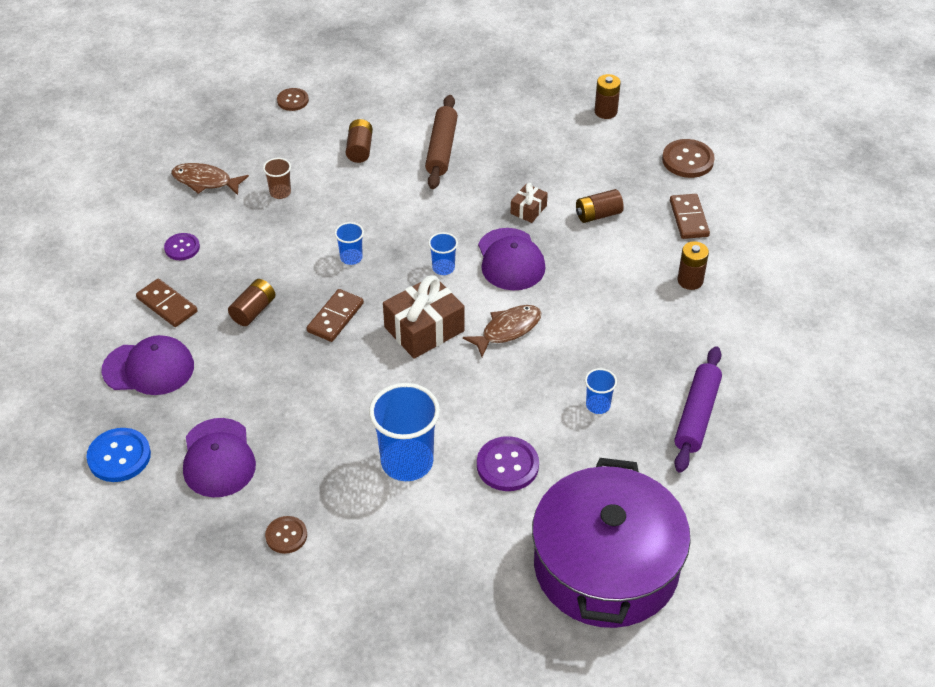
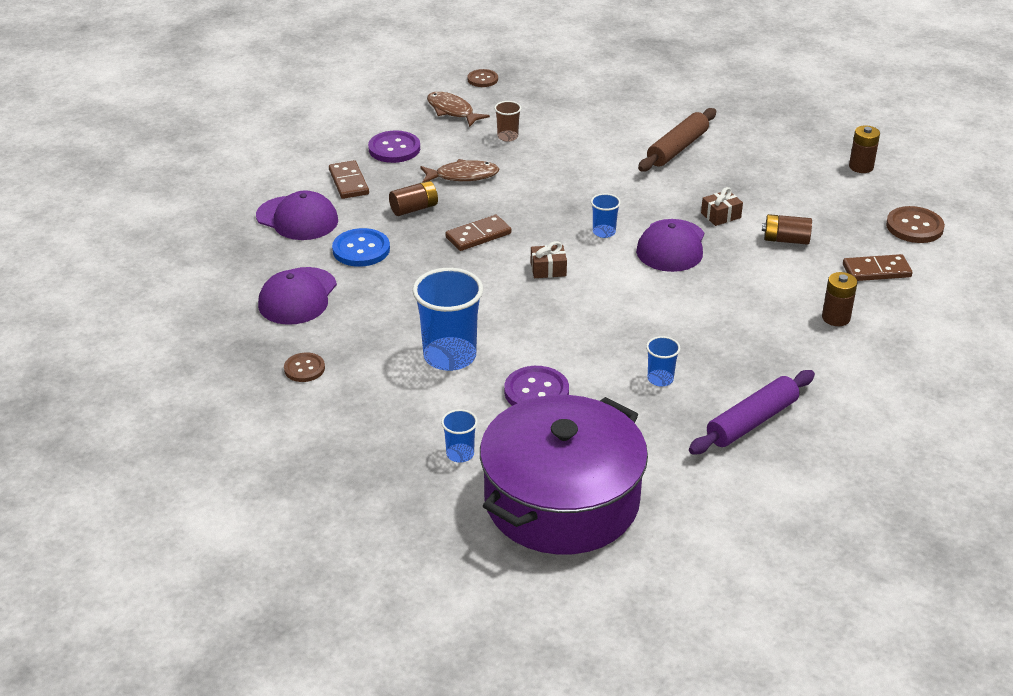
camera: 30 degrees right, 10 degrees down
blue button [86,428,151,482] -> blue button moved to [332,228,390,267]
purple button [164,233,200,260] -> purple button [368,130,420,163], size x1.57
brown button [277,88,309,111] -> brown button moved to [467,69,498,87]
blue cup [335,222,364,265] -> blue cup moved to [441,409,478,463]
brown battery [346,119,373,163] -> none
brown gift [383,275,465,359] -> brown gift [531,241,567,278], size x0.52
brown fish [463,305,541,357] -> brown fish moved to [420,159,499,182]
brown domino [670,194,710,239] -> brown domino turned 60 degrees clockwise [843,254,912,281]

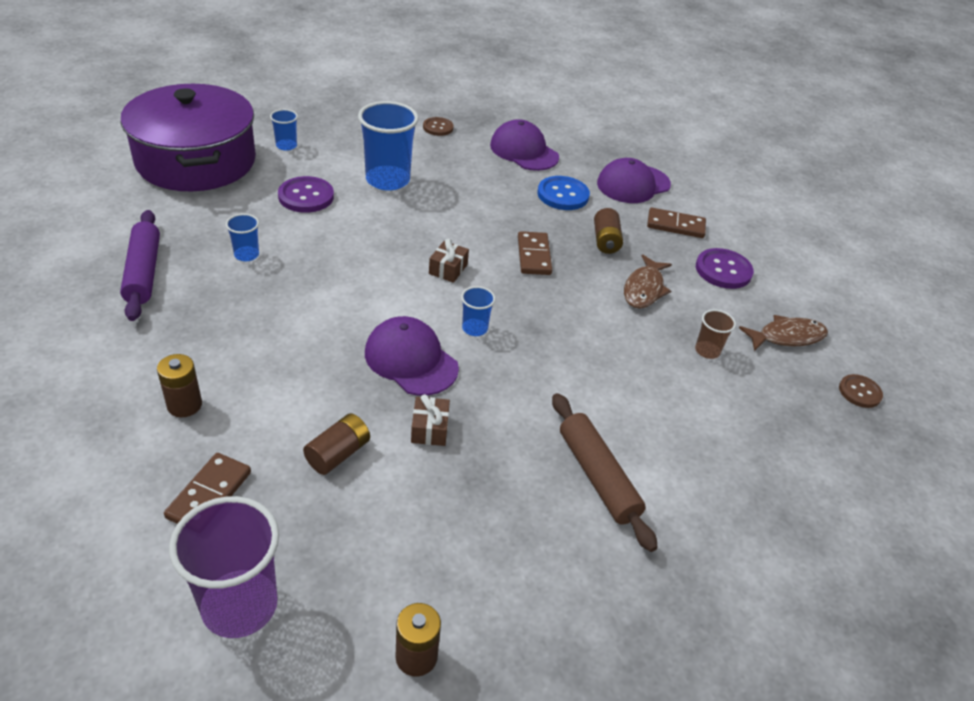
camera: 115 degrees right, 5 degrees up
brown button [886,206,945,243] -> purple cup [169,496,279,638]

